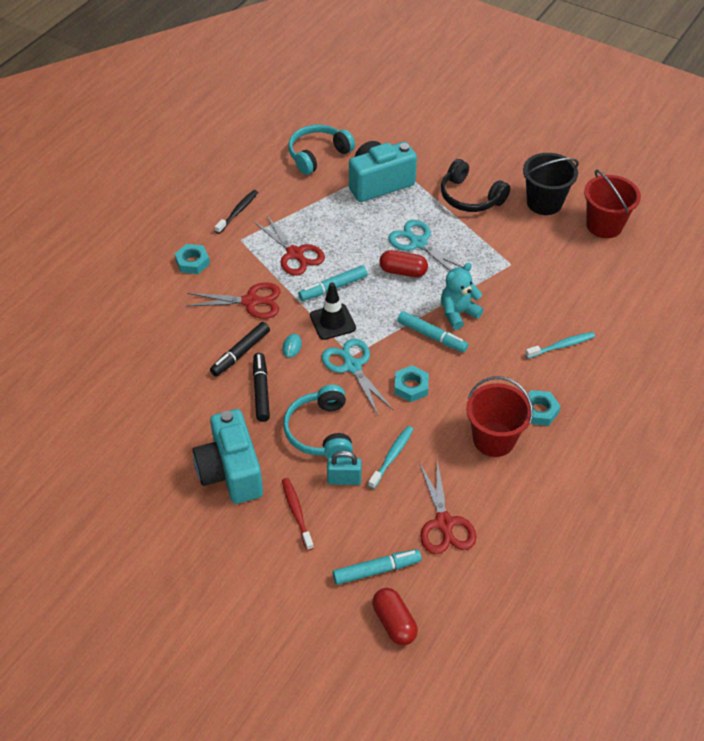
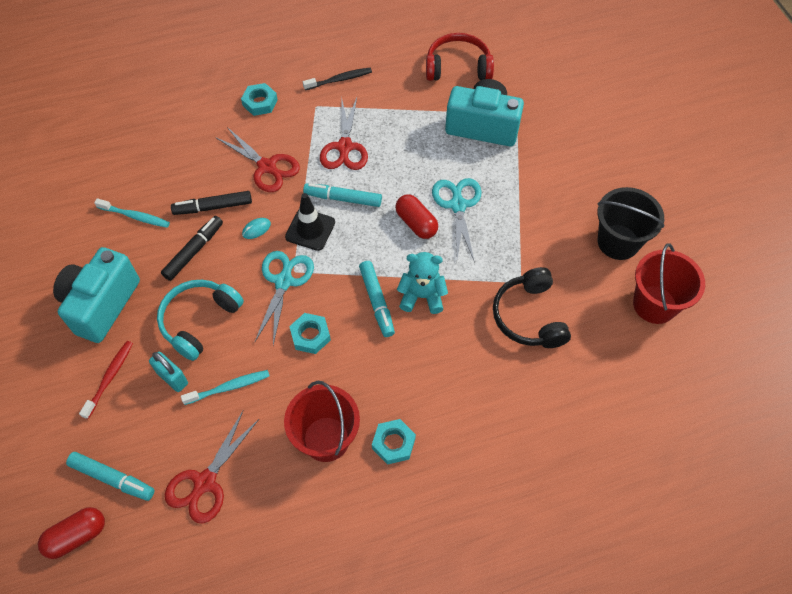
camera: 40 degrees right, 10 degrees up
turquoise headphones [288,124,355,175] -> red headphones [426,33,494,81]
red capsule [372,588,418,645] -> red capsule turned 45 degrees clockwise [38,507,105,559]
black headphones [441,159,510,212] -> black headphones moved to [493,267,571,348]
turquoise toothbrush [525,332,595,359] -> turquoise toothbrush moved to [94,198,170,228]

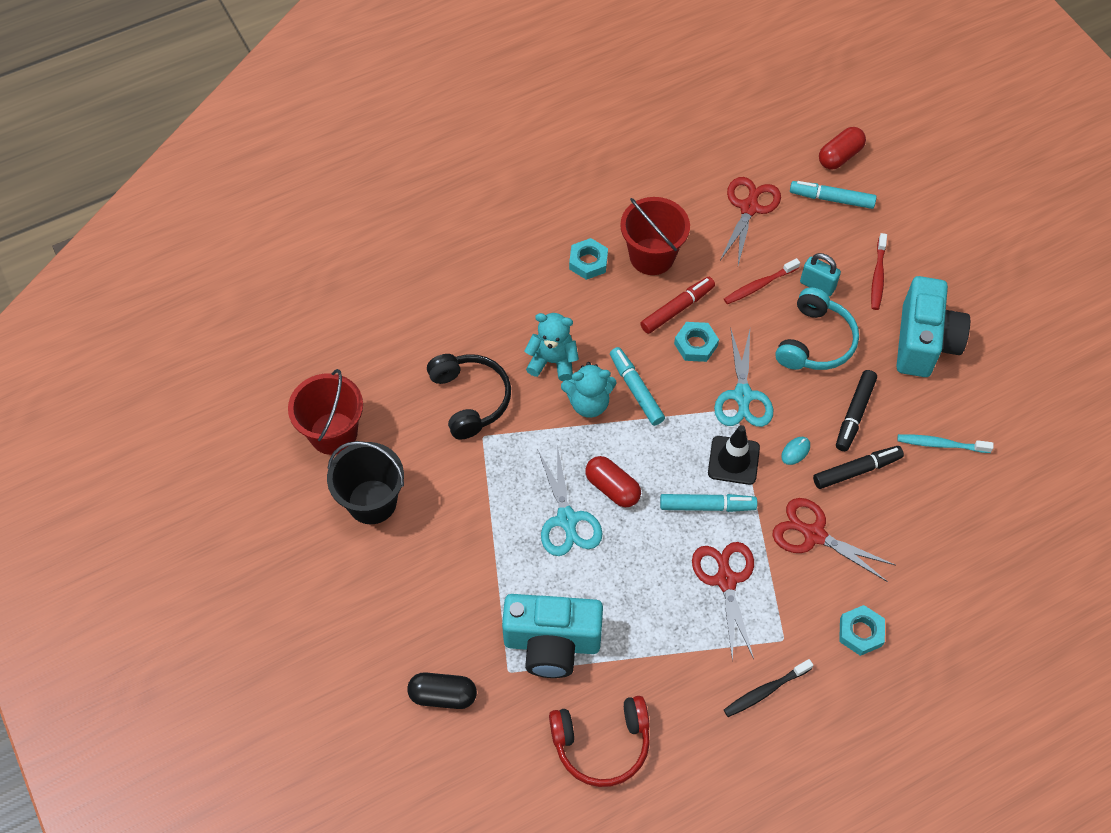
camera: 170 degrees right, 0 degrees up
turquoise toothbrush [181,370,269,405] -> red toothbrush [724,258,800,304]
none -> black capsule [407,672,477,709]
none -> turquoise teddy bear [524,313,579,381]
none -> red marker [640,277,715,334]

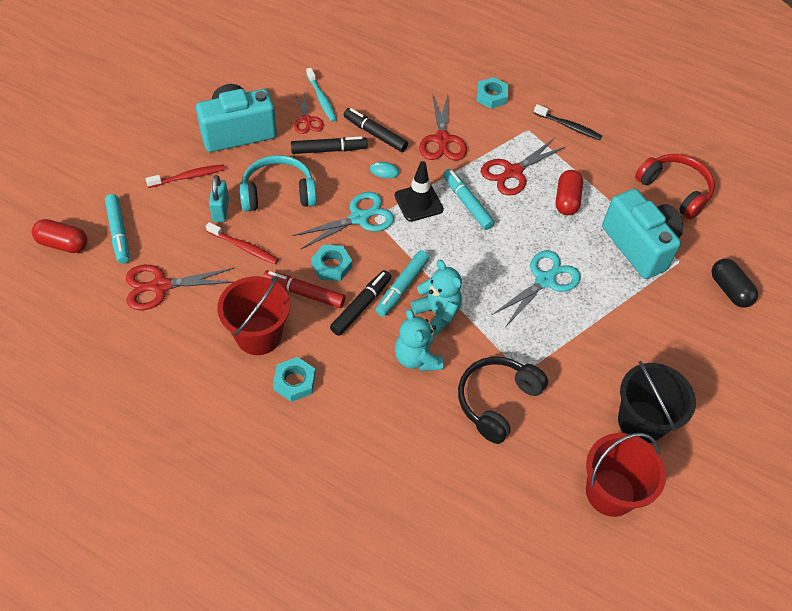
camera: 125 degrees left, 5 degrees down
red capsule [585,456,641,507] -> red capsule moved to [556,170,583,215]
none -> red scissors [294,91,324,134]
none -> black marker [330,270,391,336]

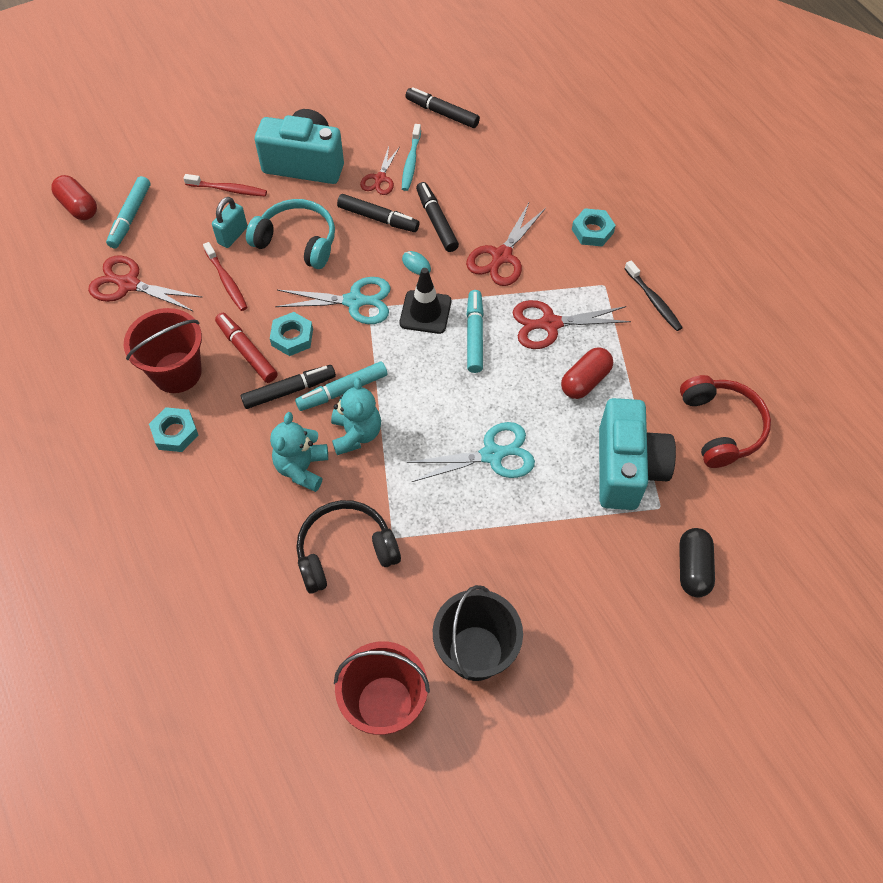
camera: 35 degrees right, 5 degrees up
none -> black marker [405,87,480,128]

